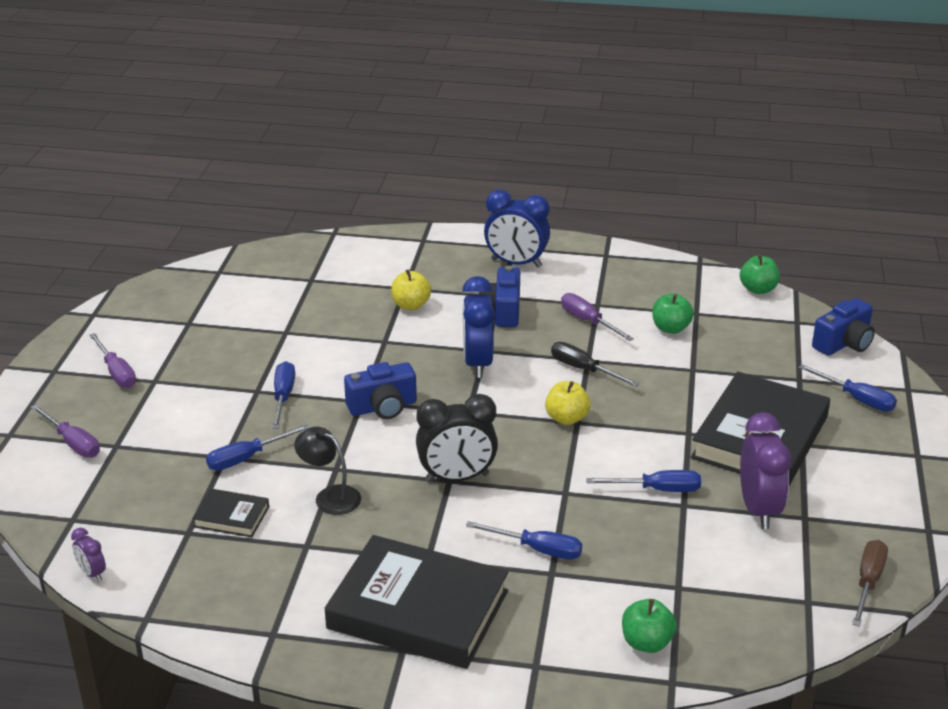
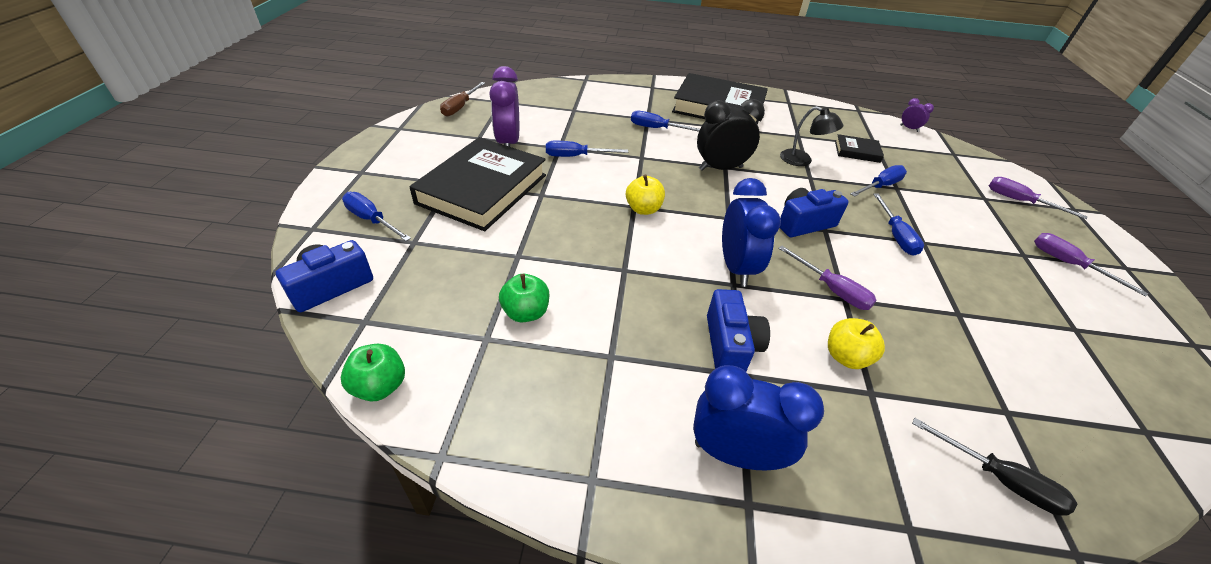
camera: 175 degrees right, 10 degrees up
black screwdriver [551,342,639,387] -> black screwdriver moved to [912,418,1077,516]
purple screwdriver [561,293,634,341] -> purple screwdriver moved to [778,246,877,310]
green apple [622,599,677,653] -> none

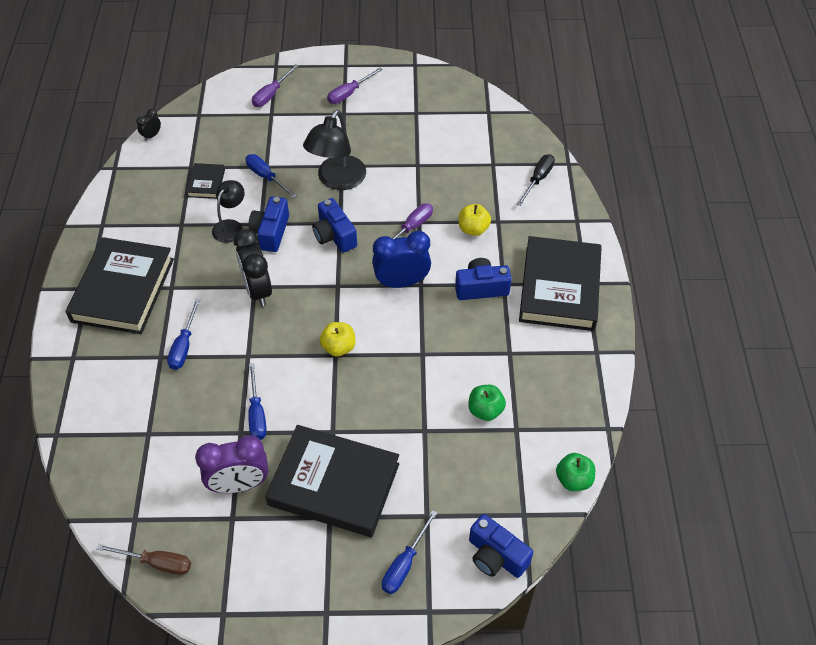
camera: 95 degrees left, 10 degrees up
blue clock [693,365,824,470] -> black book [519,236,602,331]
blue screwdriver [874,193,924,256] -> black lamp [303,110,366,190]
purple clock [900,98,934,132] -> black clock [136,109,161,141]
none -> blue camera [248,196,289,252]

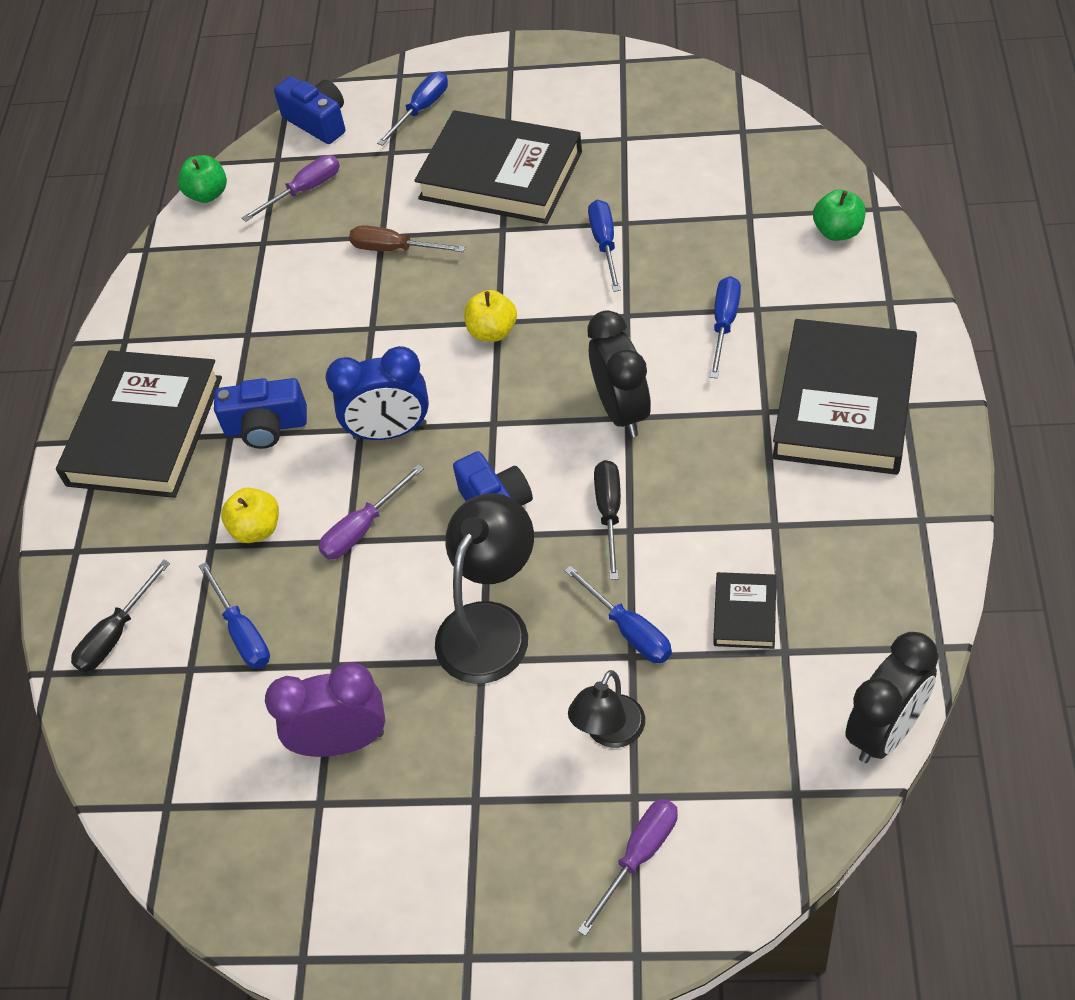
camera: 170 degrees left, 0 degrees up
brown screwdriver [97,544,191,575] -> brown screwdriver moved to [349,225,465,252]
black clock [136,109,161,141] -> black clock [845,632,939,763], size x2.10
purple clock [195,435,268,493] -> purple clock moved to [265,662,385,757]
black lamp [212,180,245,243] -> black lamp moved to [568,670,645,748]
blue camera [248,196,289,252] -> black screwdriver [594,460,621,580]
purple screwdriver [327,68,383,104] -> purple screwdriver moved to [242,155,340,222]
green apple [468,385,506,421] -> green apple moved to [813,189,866,241]
none -> blue screwdriver [199,562,270,669]

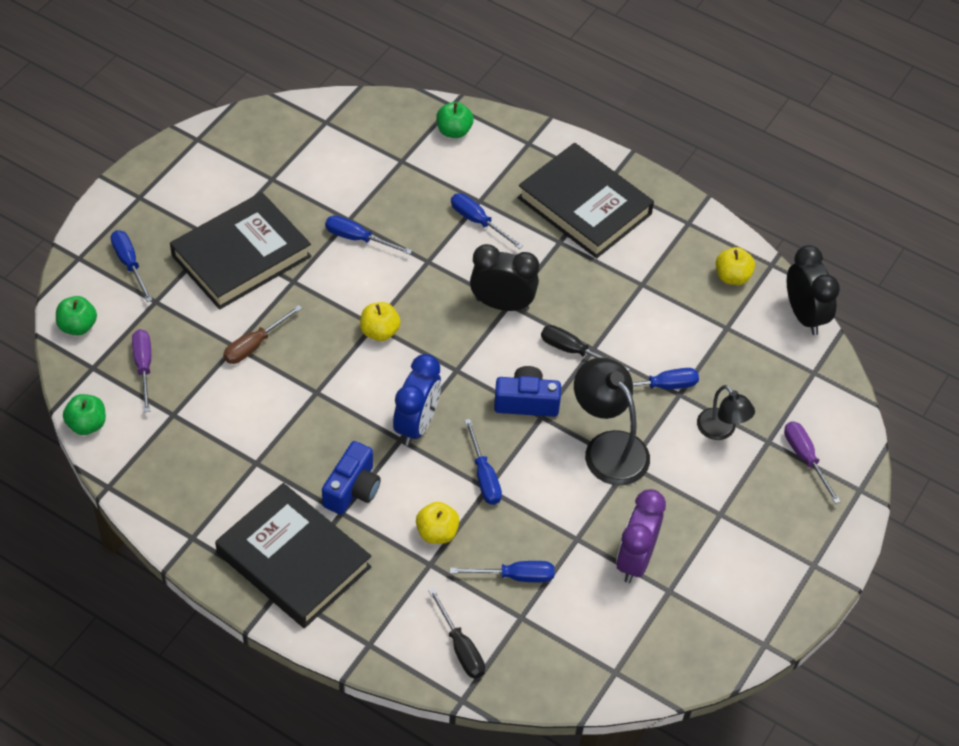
camera: 70 degrees left, 0 degrees up
blue camera [274,76,345,144] -> green apple [56,296,97,335]
purple screwdriver [318,465,424,560] -> blue screwdriver [465,419,502,505]
black book [713,572,776,649] -> none
none -> yellow apple [716,247,755,285]

